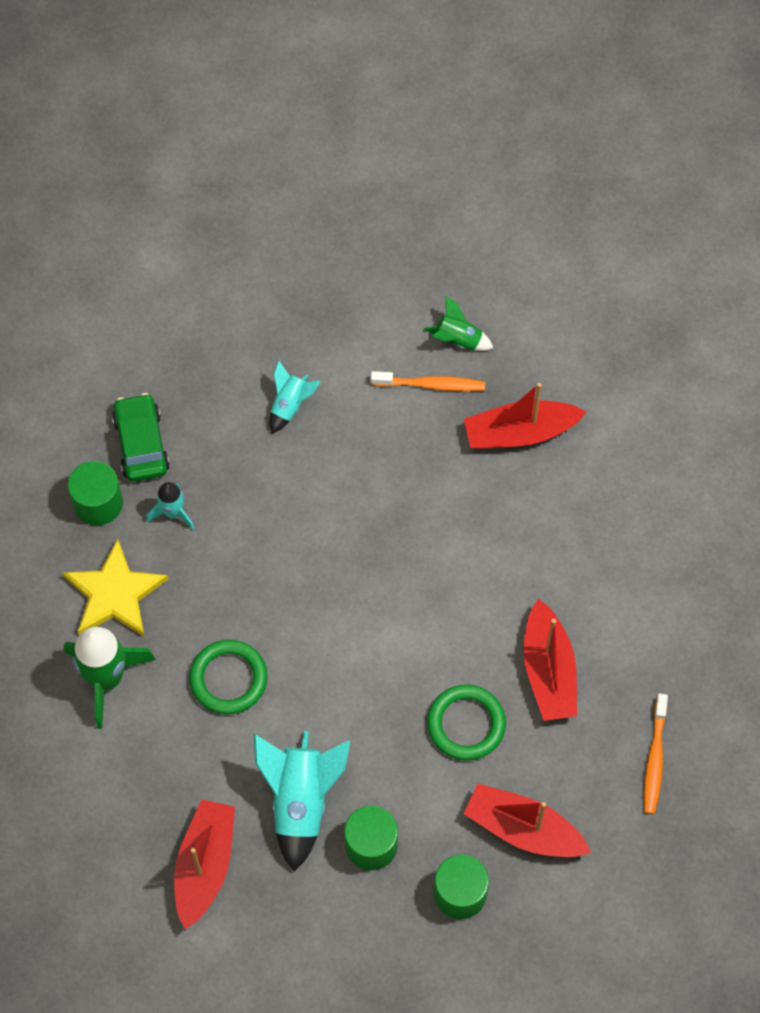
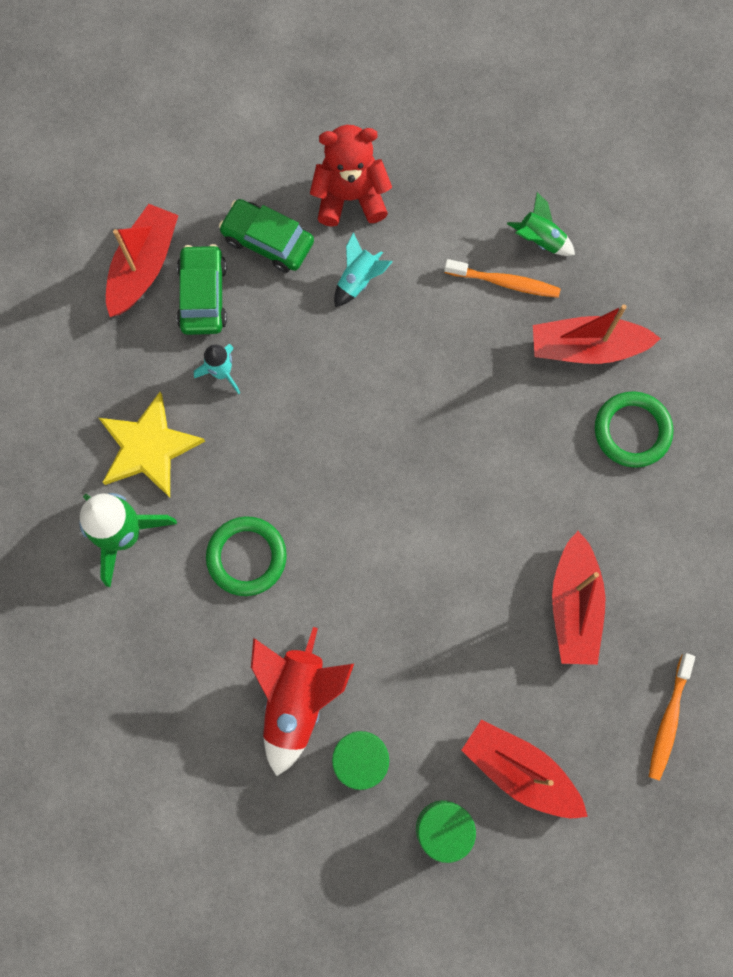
camera: 10 degrees right, 10 degrees up
green cylinder [68,461,123,526] -> none
red boat [174,799,235,929] -> red boat moved to [106,204,178,317]
turquoise rocket [254,731,350,871] -> red rocket [251,627,355,776]
green ring [427,685,506,760] -> green ring moved to [595,391,673,468]
none -> green car [219,199,314,273]
none -> red teddy bear [310,125,392,227]

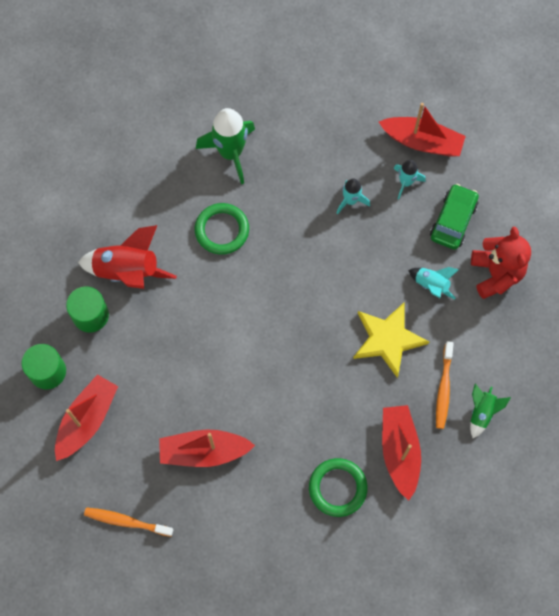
camera: 85 degrees right, 5 degrees down
yellow star [99,392,205,497] -> yellow star moved to [353,302,429,378]
green car [177,244,227,335] -> turquoise rocket [394,160,426,199]

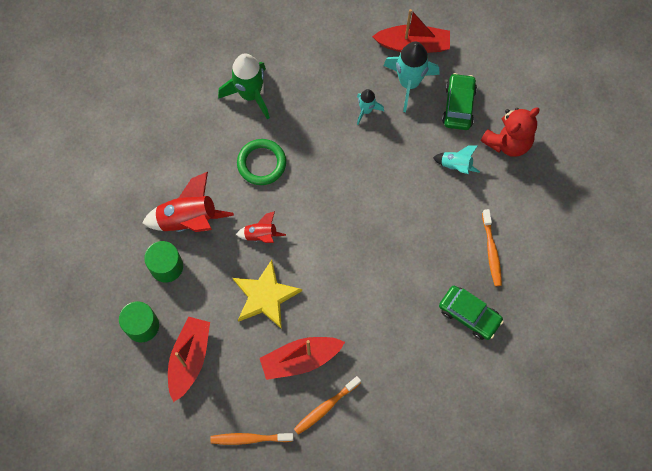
camera: 15 degrees left, 0 degrees up
green ring [309,458,368,517] -> none
yellow star [353,302,429,378] -> yellow star moved to [233,260,302,329]
red boat [382,405,421,500] -> green car [439,286,504,340]
turquoise rocket [394,160,426,199] -> turquoise rocket [384,41,440,112], size x1.83
green rocket [470,384,511,438] -> none
red teddy bear [471,226,531,299] -> red teddy bear turned 75 degrees clockwise [480,108,540,157]
none -> red rocket [236,211,286,243]
none -> orange toothbrush [294,376,361,435]

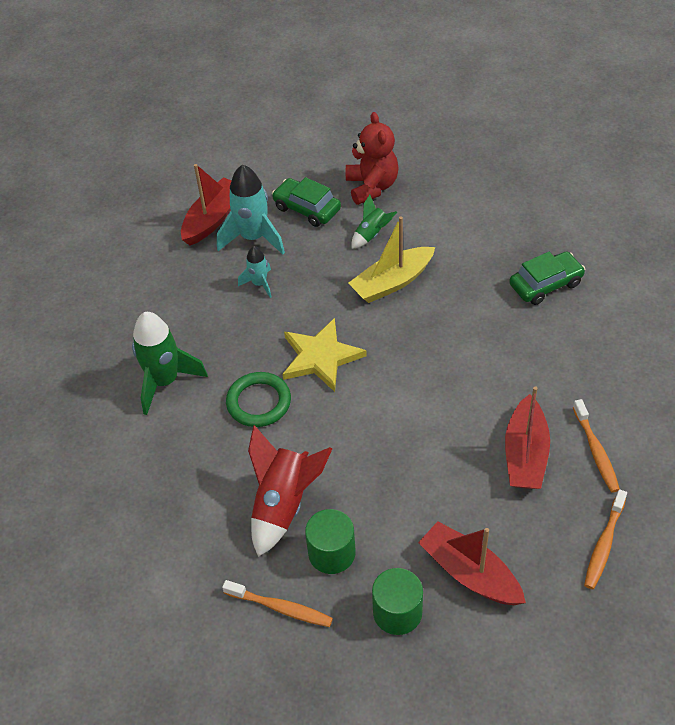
camera: 60 degrees left, 20 degrees down
yellow star [233,260,302,329] -> yellow star moved to [283,318,367,392]
red rocket [236,211,286,243] -> none
turquoise rocket [433,145,480,174] -> green rocket [352,195,397,249]
orange toothbrush [482,209,502,286] -> orange toothbrush moved to [222,580,333,627]
none -> yellow boat [348,216,435,303]

